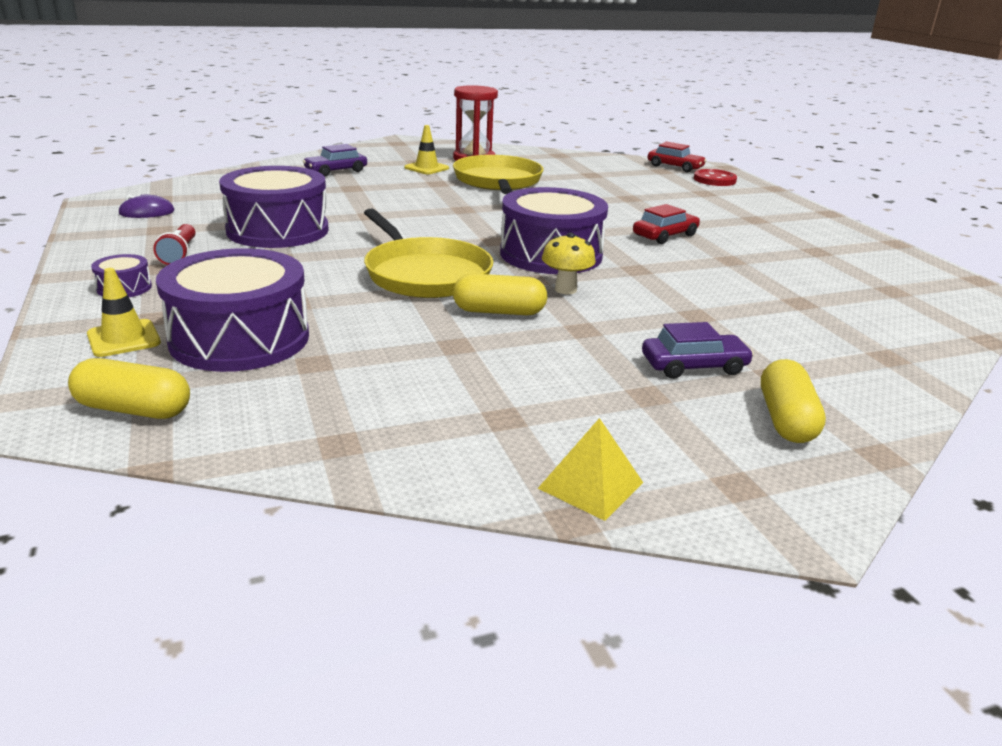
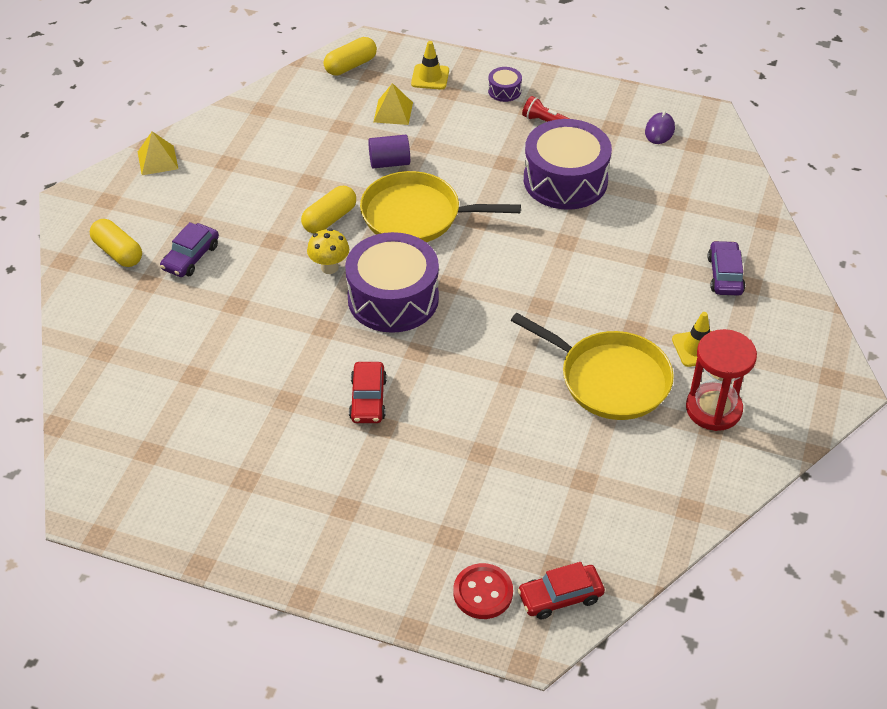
camera: 130 degrees right, 20 degrees up
purple drum [156,248,309,372] -> yellow pyramid [374,83,413,125]
none -> purple cylinder [368,135,410,169]

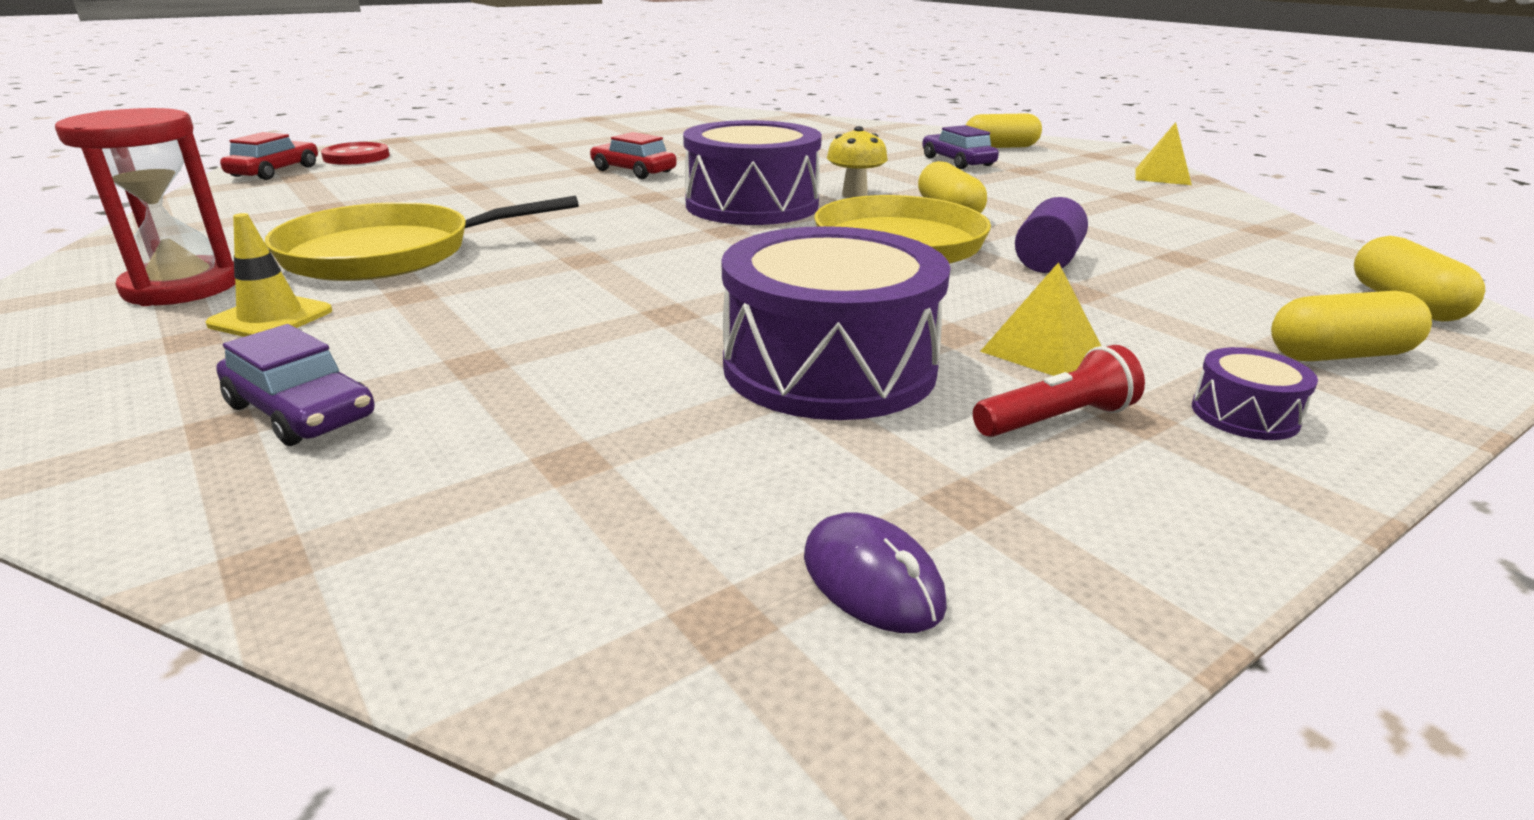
camera: 125 degrees right, 20 degrees down
yellow pyramid [374,83,413,125] -> yellow pyramid moved to [980,262,1101,376]
yellow traffic cone [411,41,449,90] -> yellow capsule [1271,291,1432,361]

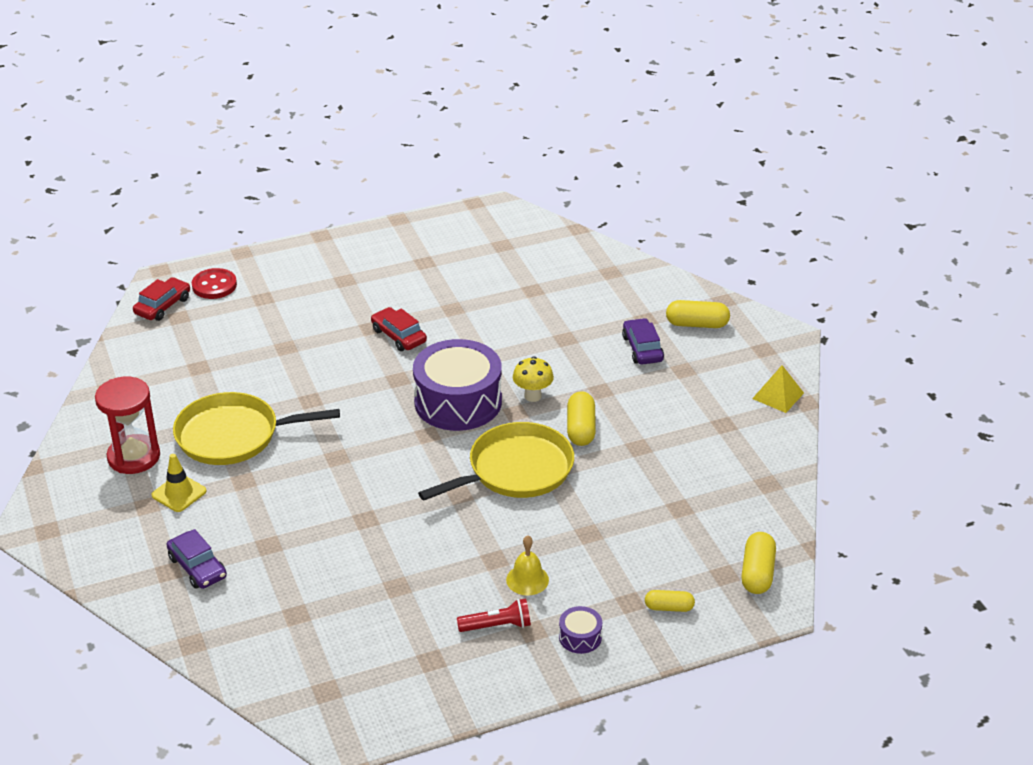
camera: 15 degrees right, 10 degrees up
purple drum [722,226,950,420] -> none
purple mouse [804,512,947,633] -> none
yellow pyramid [980,262,1101,376] -> yellow bell [506,536,549,595]
purple cylinder [1015,197,1088,273] -> none
yellow capsule [1271,291,1432,361] -> yellow capsule [645,590,695,612], size x0.65

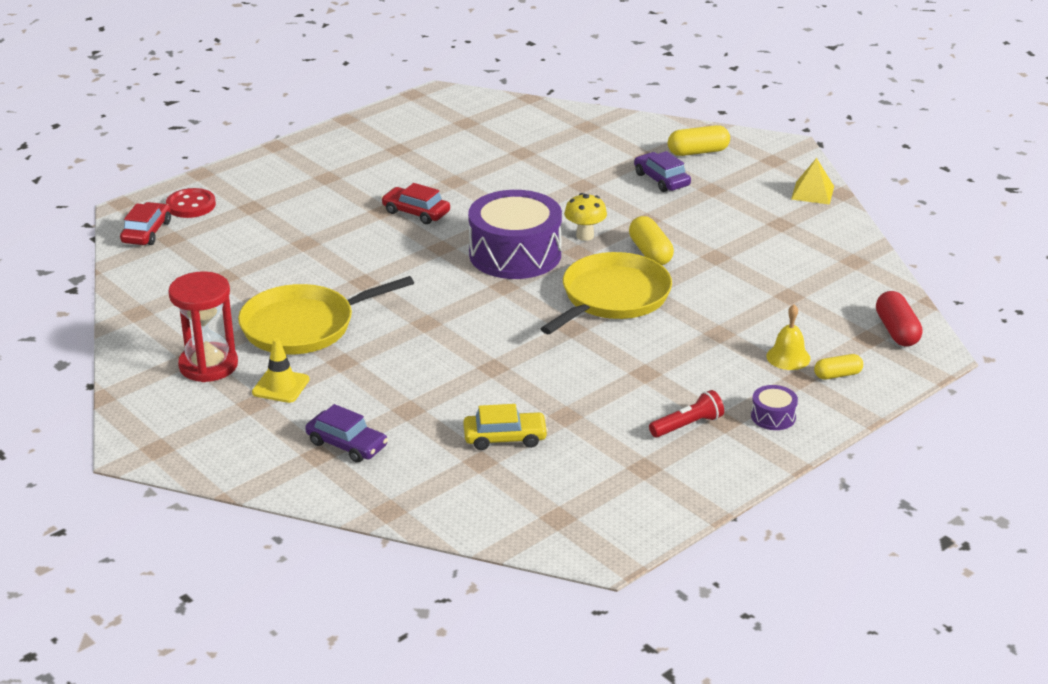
camera: 20 degrees left, 5 degrees down
yellow bell [506,536,549,595] -> yellow bell moved to [766,304,811,370]
yellow capsule [741,532,776,594] -> red capsule [876,291,923,347]
none -> yellow car [463,404,548,450]

